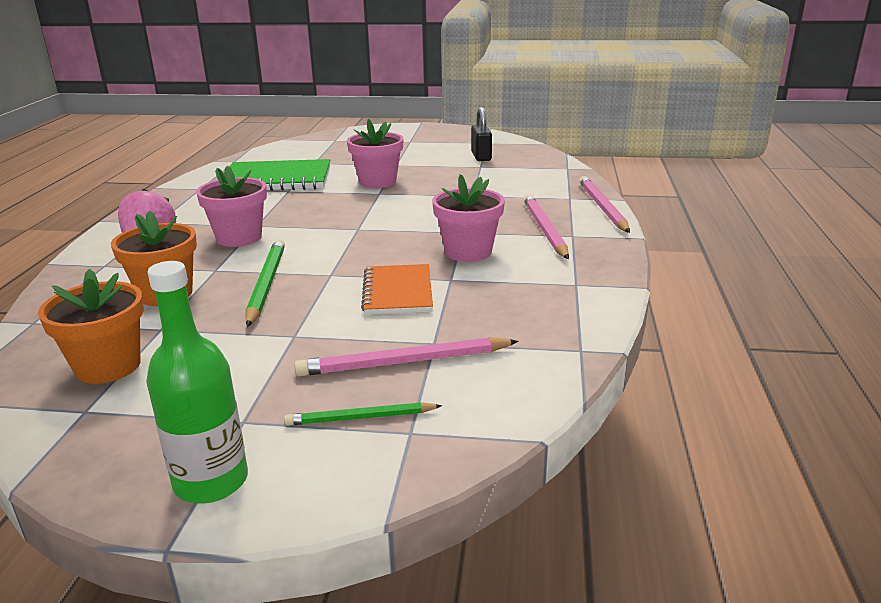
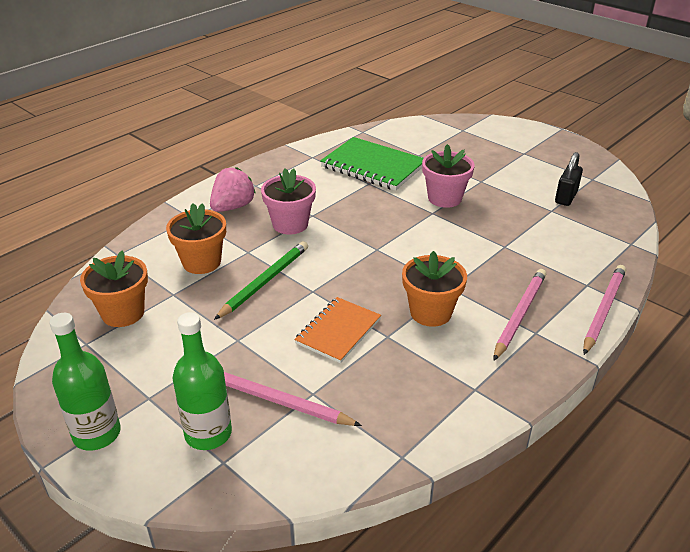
camera: 35 degrees right, 10 degrees up
green pencil [284,402,442,426] -> green bottle [173,312,232,450]
pink flower pot [432,174,505,262] -> orange flower pot [402,251,467,327]

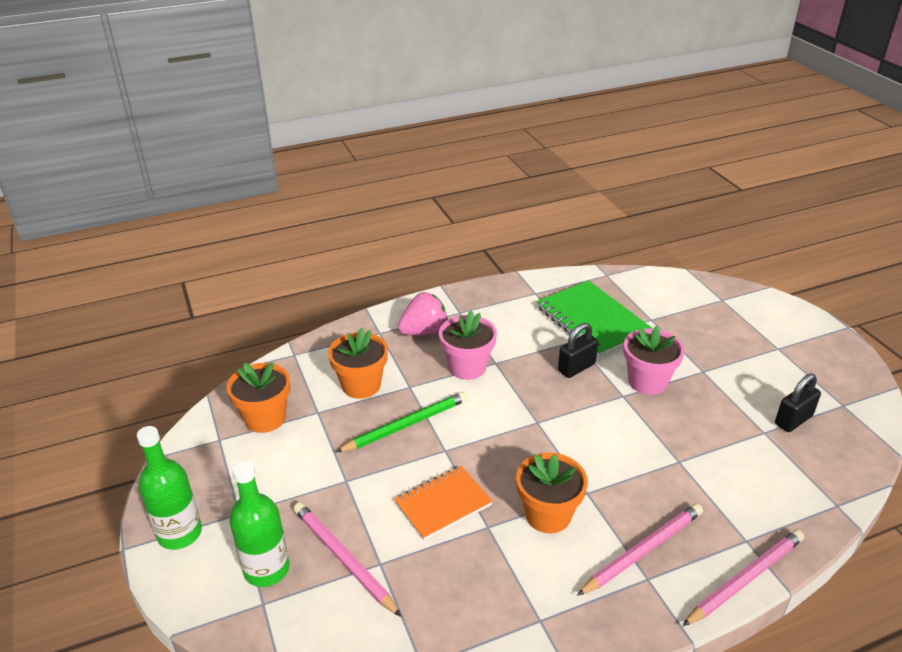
camera: 25 degrees right, 0 degrees up
none -> black padlock [558,323,598,378]

